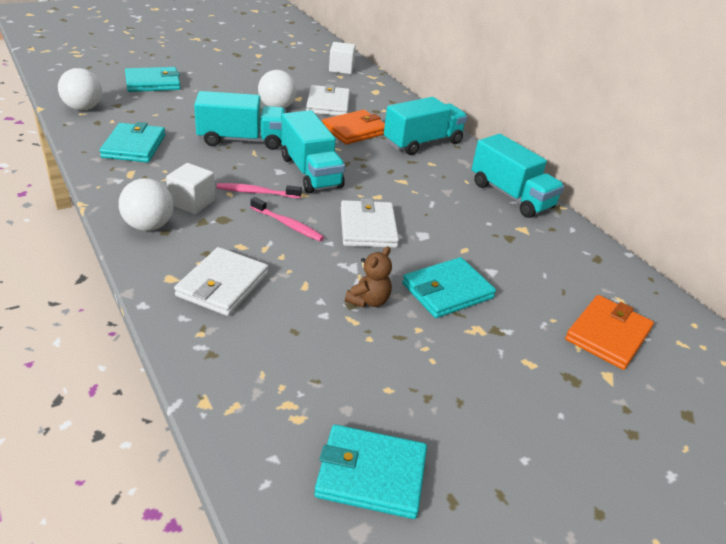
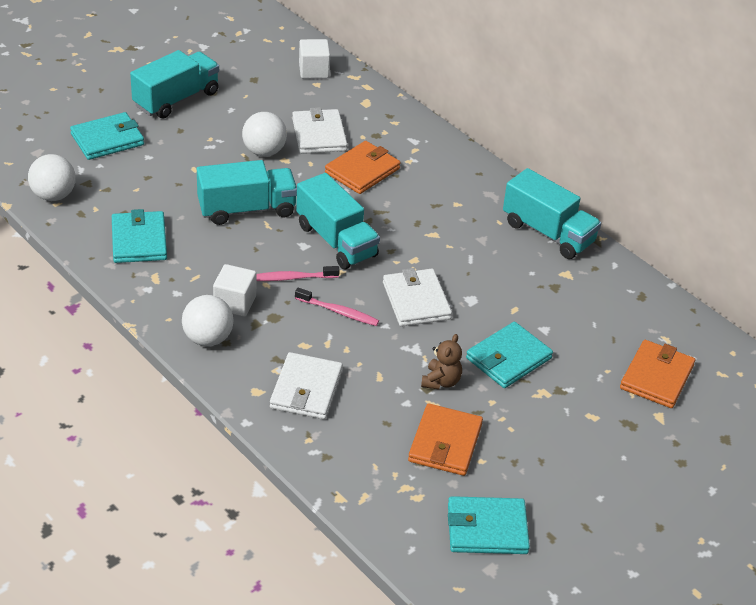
camera: 10 degrees left, 5 degrees up
turquoise truck [384,97,468,155] -> turquoise truck moved to [130,50,219,119]
none -> orange wallet [408,403,483,476]

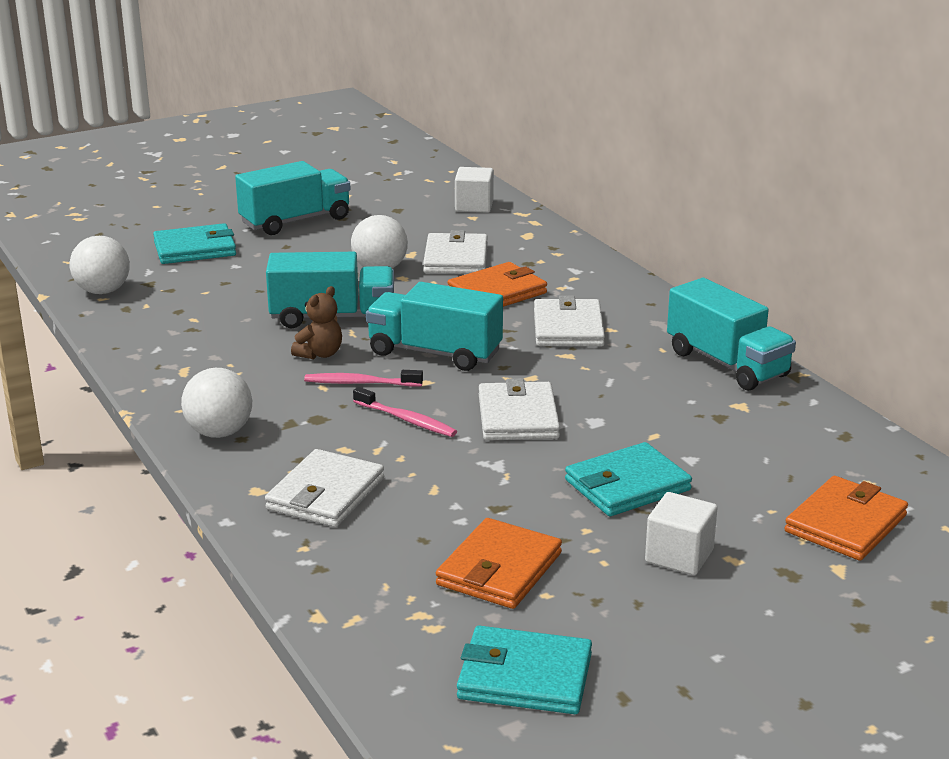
camera: 15 degrees right, 15 degrees down
turquoise wallet [112,209,167,263] -> none
white cube [213,264,256,317] -> white cube moved to [645,492,718,575]
turquoise truck [296,173,380,269] -> turquoise truck turned 135 degrees clockwise [366,282,503,371]
brown teddy bear [421,334,462,390] -> brown teddy bear moved to [291,286,342,359]
none -> white wallet [534,296,605,347]

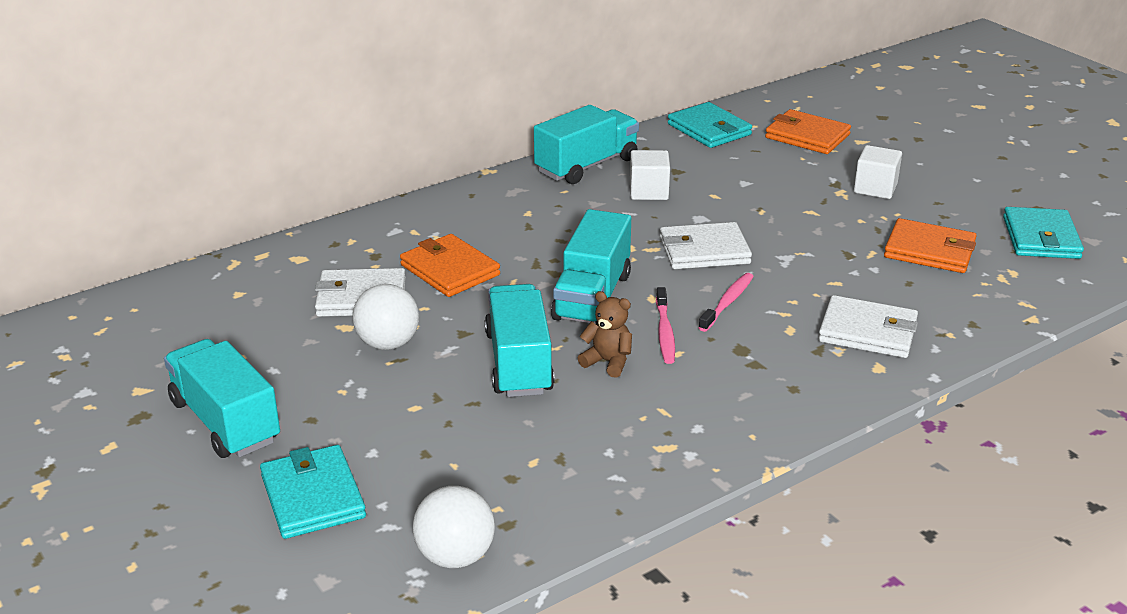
camera: 95 degrees left, 5 degrees up
white ball [181,368,252,438] -> none
white cube [455,167,494,213] -> white cube moved to [630,150,670,200]
white wallet [534,296,605,347] -> none
turquoise wallet [565,442,692,516] -> turquoise wallet moved to [668,102,752,148]

